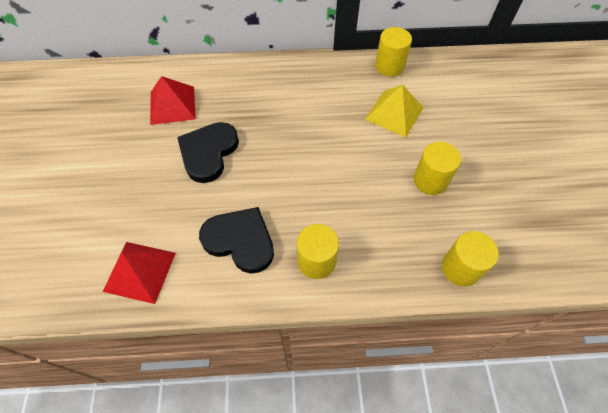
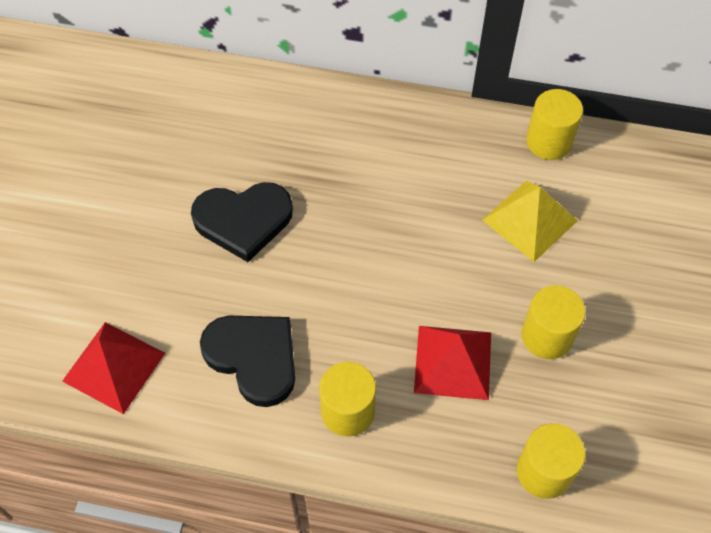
camera: 15 degrees right, 0 degrees up
red pyramid [150,76,196,125] -> red pyramid moved to [414,326,491,400]
black heart [177,122,239,183] -> black heart turned 135 degrees counterclockwise [191,182,293,262]

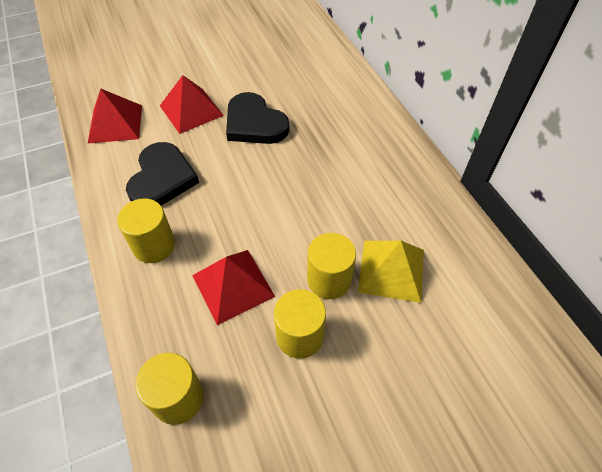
camera: 55 degrees right, 5 degrees down
yellow cylinder [526,89,583,160] -> yellow cylinder moved to [307,233,356,299]
none -> red pyramid [160,75,224,134]

